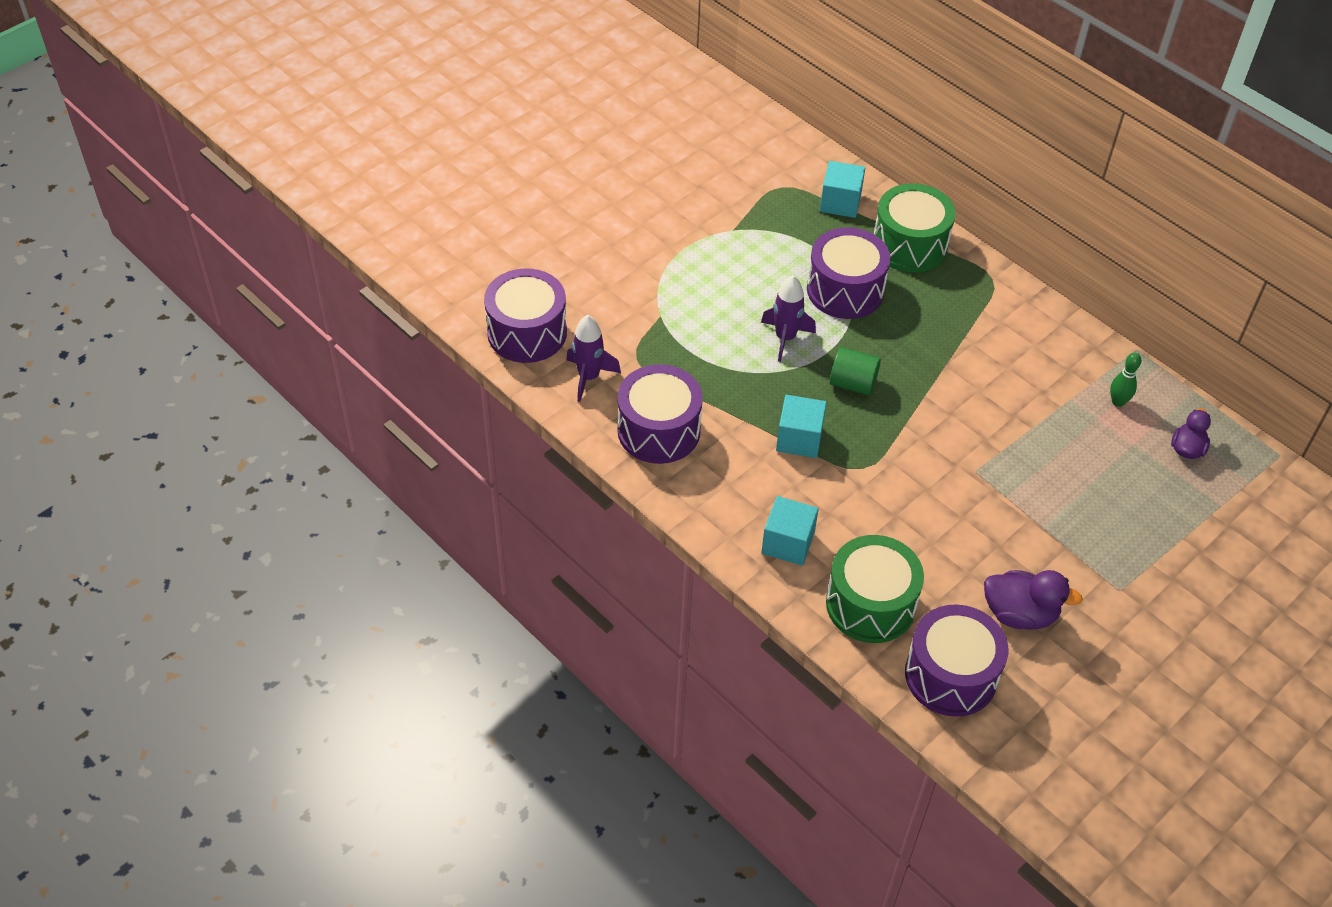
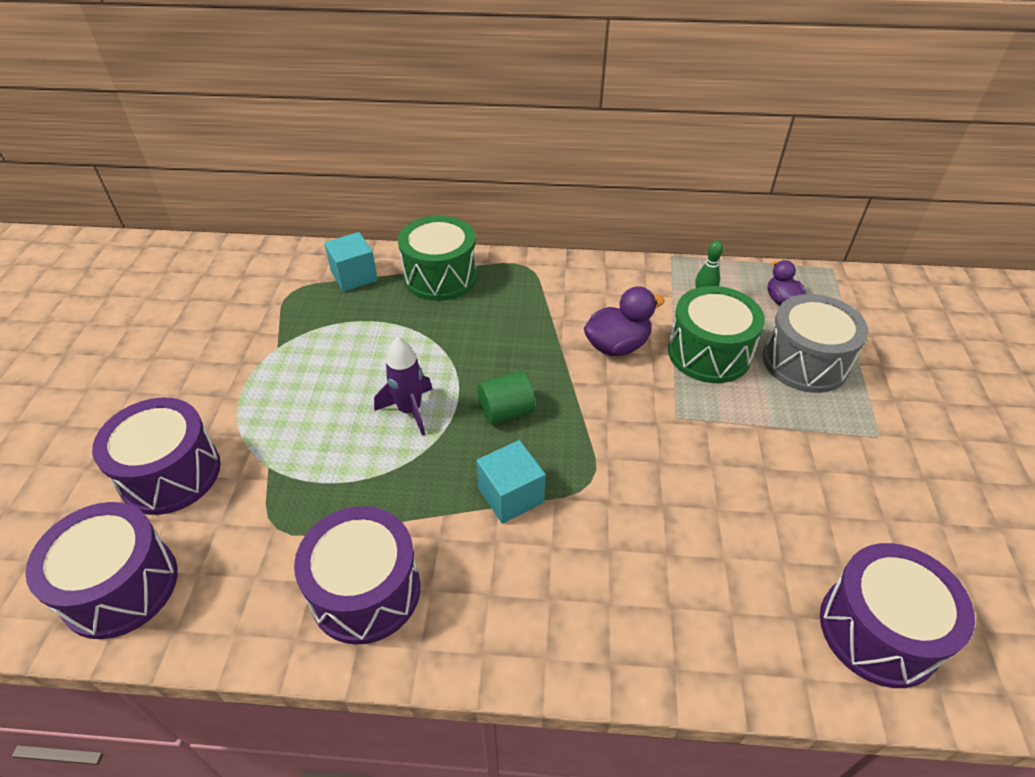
camera: 40 degrees left, 5 degrees down
purple rocket [566,315,621,402] -> none
turquoise cube [761,496,819,566] -> none
purple drum [807,227,891,319] -> purple drum moved to [92,398,221,515]
green drum [826,535,924,643] -> green drum moved to [668,286,765,383]
purple duck [984,570,1083,630] -> purple duck moved to [584,286,665,356]
none -> grey drum [763,294,868,393]

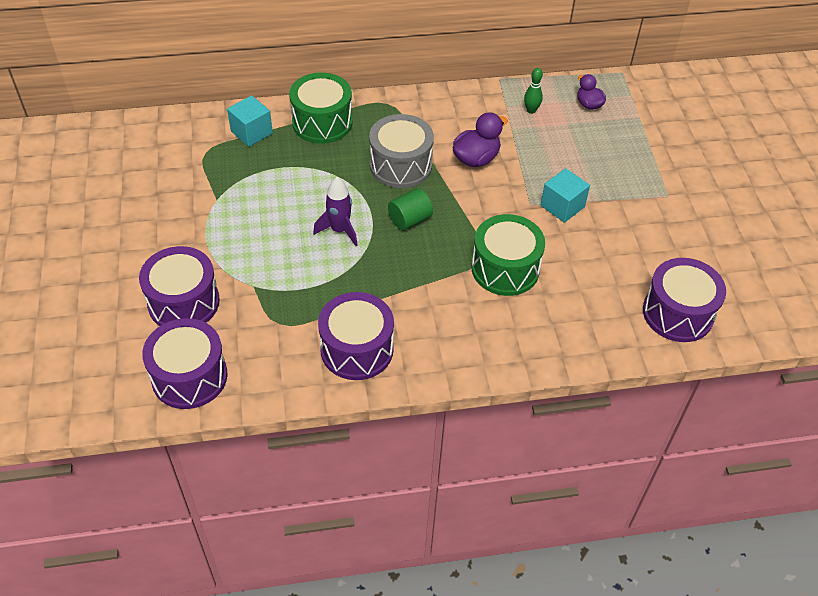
camera: 15 degrees left, 5 degrees up
turquoise cube [477,440,546,524] -> turquoise cube moved to [541,168,590,223]
green drum [668,286,765,383] -> green drum moved to [471,214,545,296]
grey drum [763,294,868,393] -> grey drum moved to [369,114,434,188]

